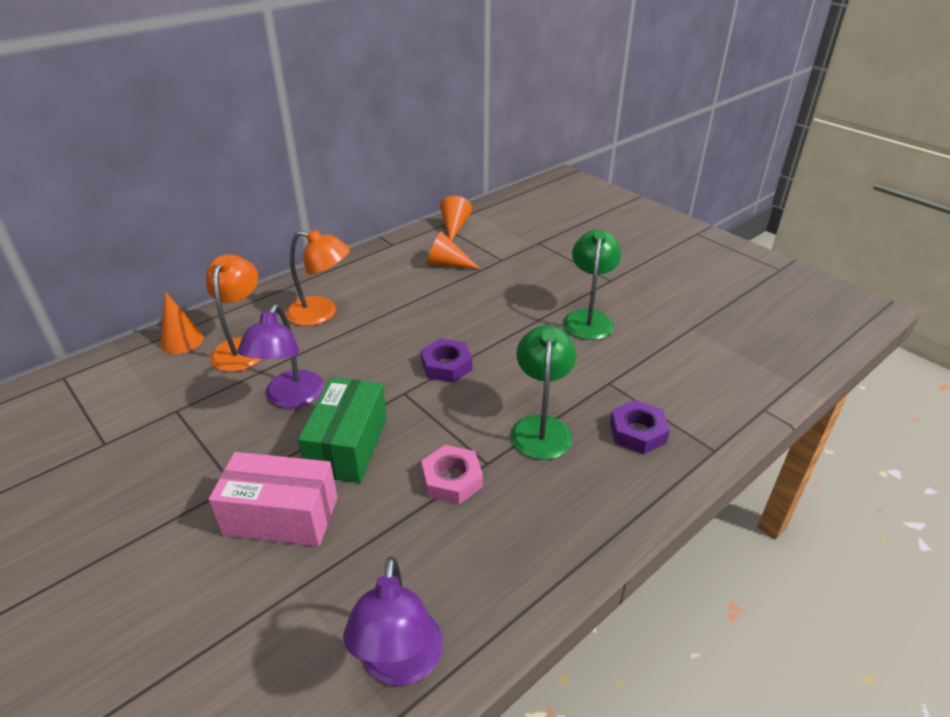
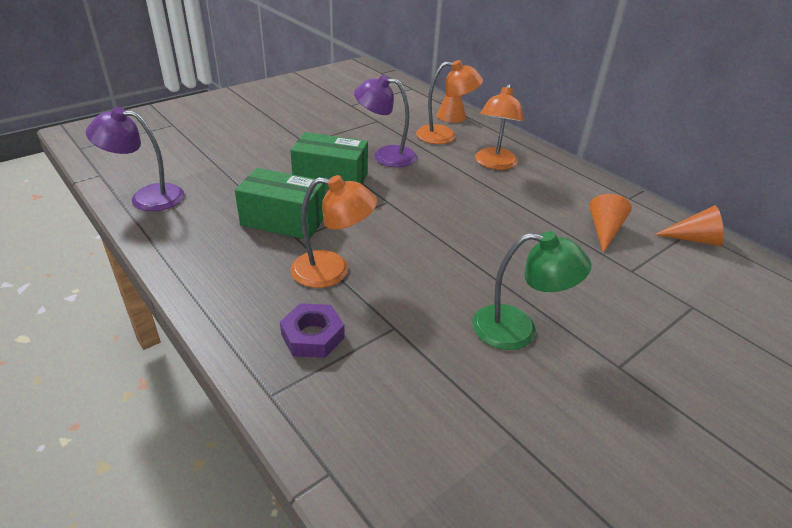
camera: 90 degrees right, 0 degrees up
pink box [208,452,337,546] -> none
purple nut [421,338,472,383] -> none
pink nut [421,445,483,505] -> green box [235,168,325,240]
green lamp [510,325,577,460] -> orange lamp [291,175,378,288]

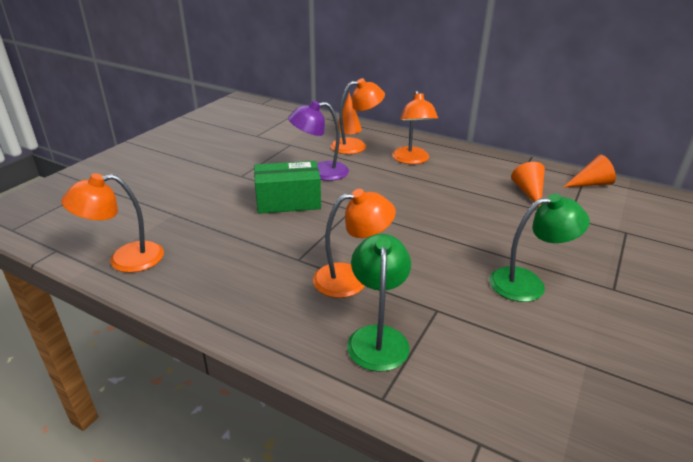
camera: 20 degrees left, 5 degrees down
purple lamp [86,107,184,211] -> orange lamp [61,173,164,273]
green box [235,168,325,240] -> none
purple nut [280,303,345,358] -> green lamp [347,234,411,372]

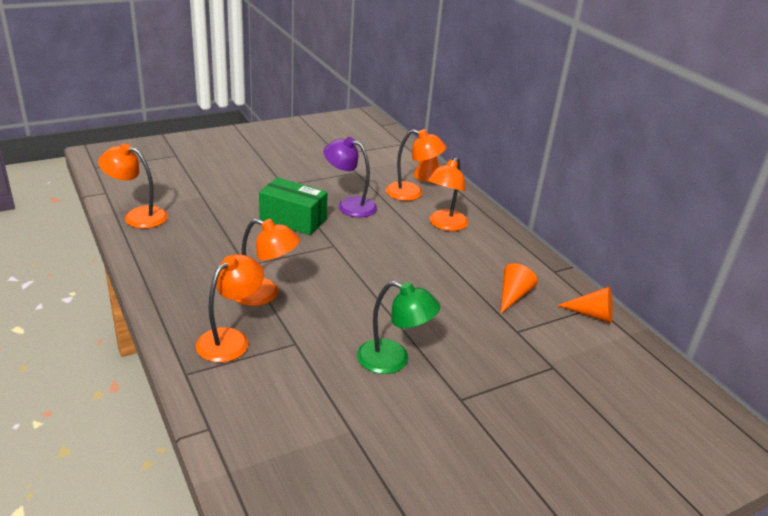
camera: 30 degrees right, 0 degrees up
green lamp [347,234,411,372] -> orange lamp [196,254,264,362]

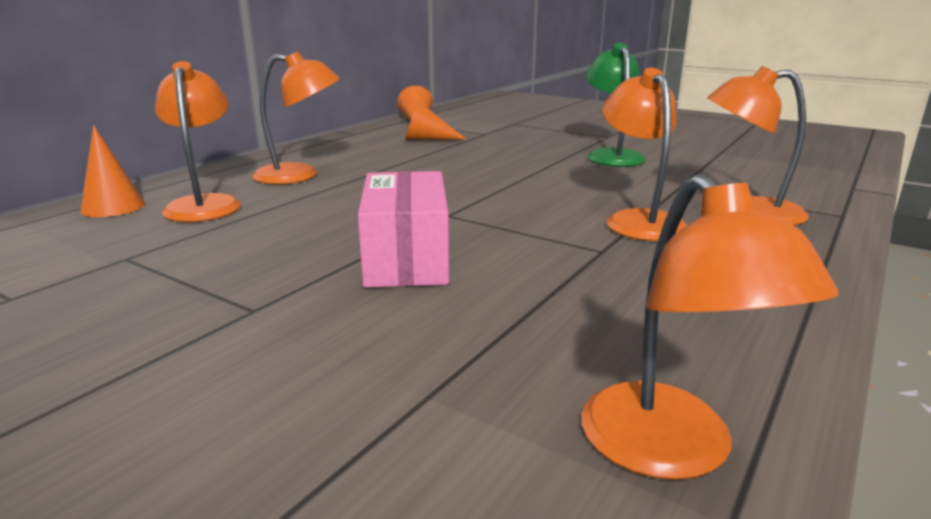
camera: 115 degrees left, 10 degrees down
green box [259,178,328,235] -> pink box [358,171,449,288]
purple lamp [323,137,377,217] -> none

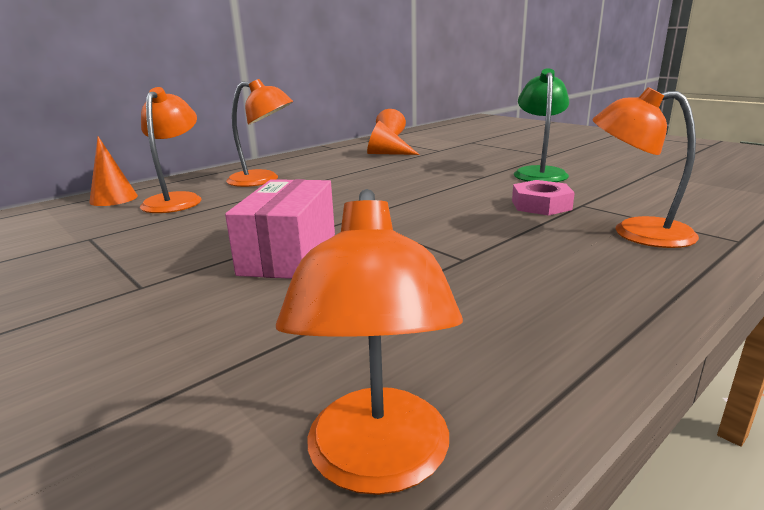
camera: 15 degrees right, 0 degrees up
orange lamp [602,68,687,241] -> none
none -> pink nut [512,180,575,216]

